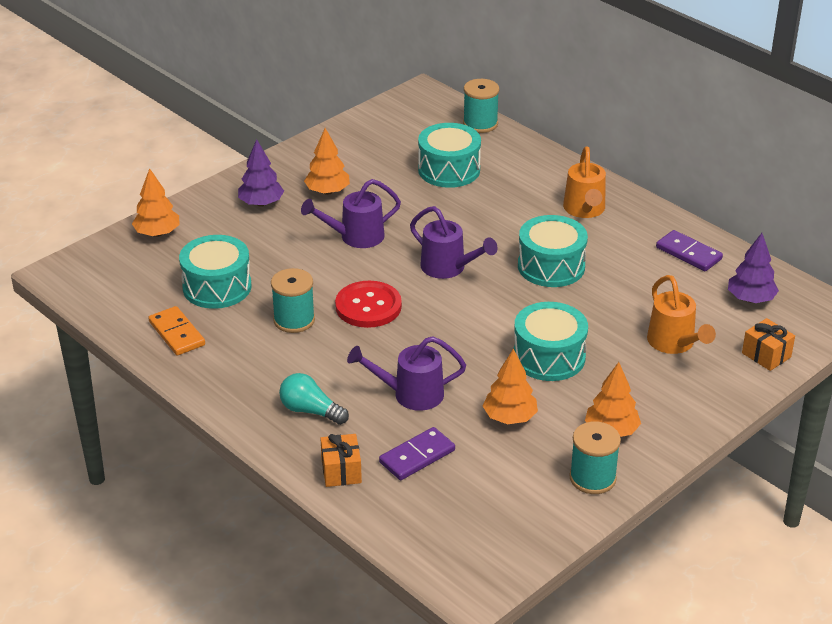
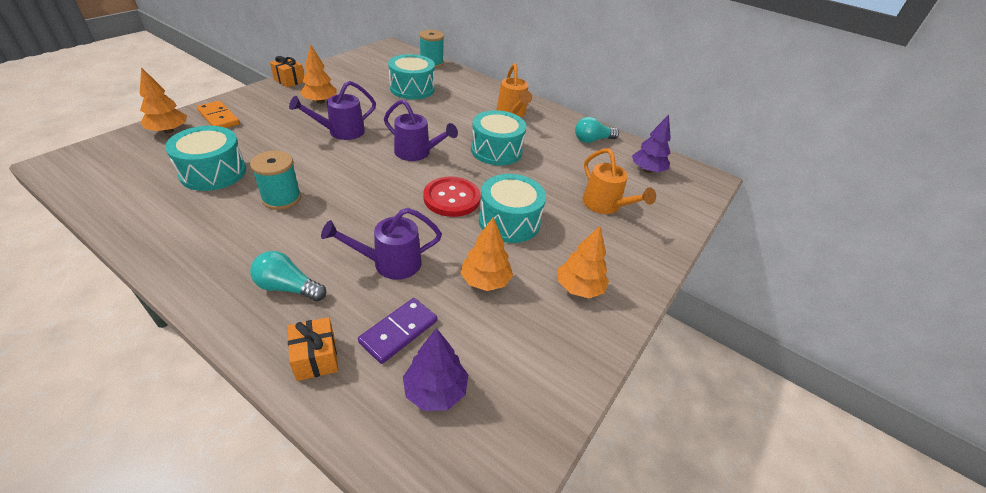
camera: 15 degrees left, 5 degrees up
orange domino [148,306,205,356] -> orange domino moved to [197,101,240,128]
purple tree [238,139,284,207] -> purple tree moved to [403,328,468,411]
red button [335,281,402,328] -> red button moved to [423,176,481,217]
turquoise spool [569,422,621,494] -> none
purple domino [656,230,723,271] -> turquoise light bulb [575,117,619,143]
orange gift [742,318,795,371] -> orange gift moved to [270,56,304,88]

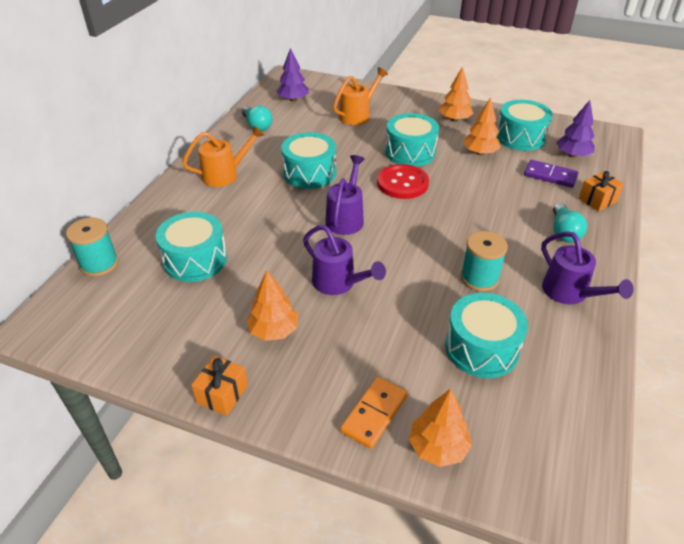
camera: 100 degrees left, 0 degrees up
purple watering can [321,208,442,280] -> purple watering can moved to [541,231,634,305]
none -> turquoise drum [497,100,553,151]

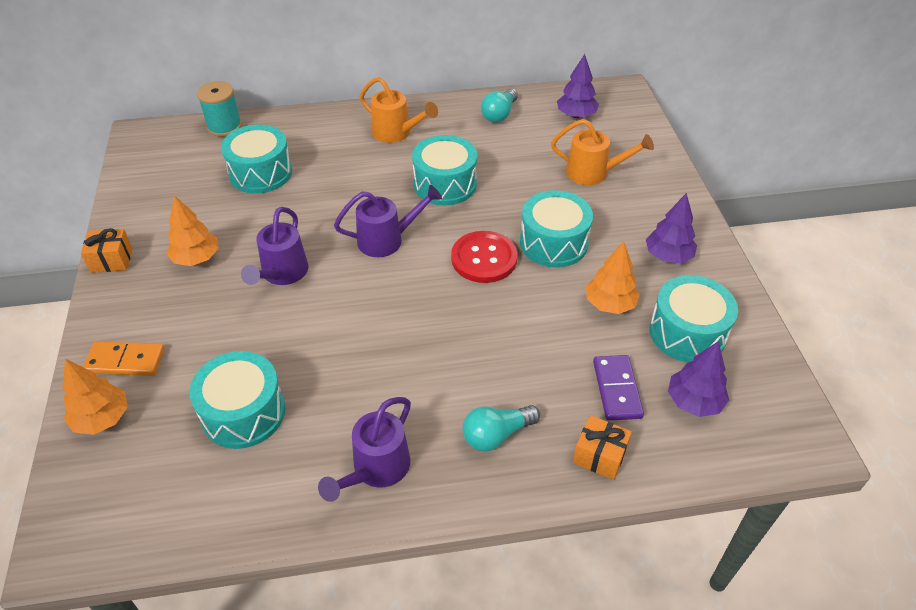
camera: 60 degrees right, 5 degrees up
orange tree [439,66,474,122] -> purple tree [646,193,697,264]
turquoise spool [461,231,508,291] -> none

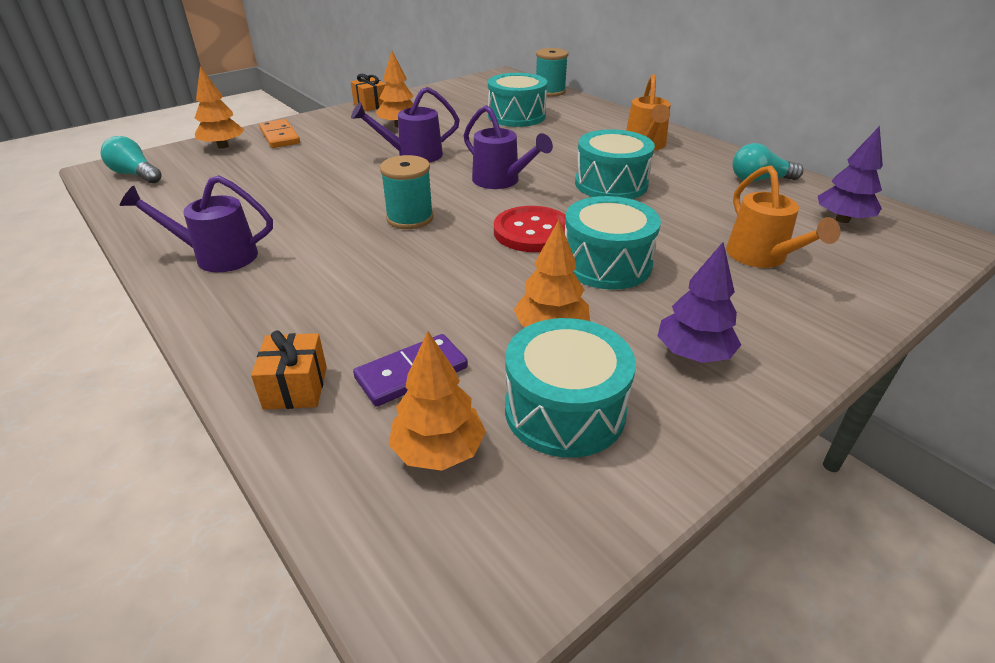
camera: 60 degrees right, 10 degrees down
turquoise drum [189,351,285,449] -> none
turquoise light bulb [462,405,540,451] -> turquoise light bulb moved to [101,136,162,183]
purple tree [668,341,729,417] -> orange tree [389,331,486,471]
none -> turquoise spool [380,155,434,229]

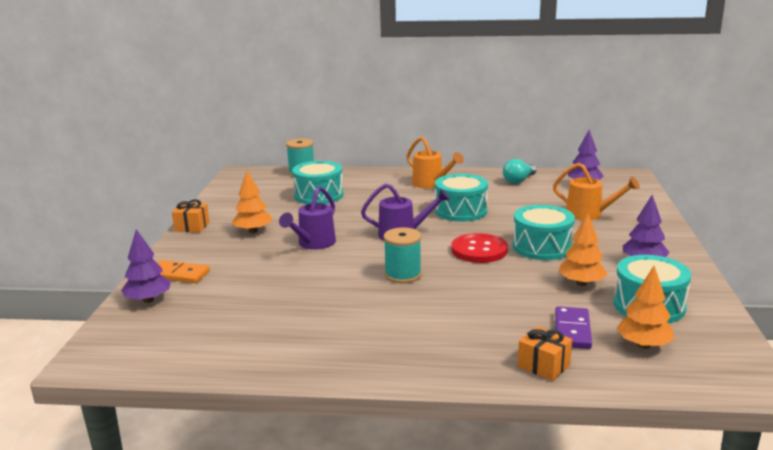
camera: 45 degrees left, 15 degrees down
turquoise light bulb [101,136,162,183] -> none
purple watering can [120,175,273,273] -> none
orange tree [195,67,244,149] -> purple tree [121,229,171,303]

